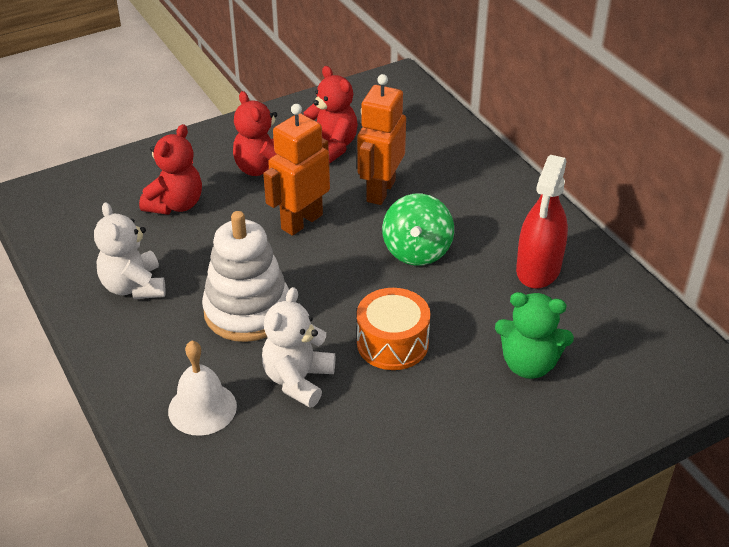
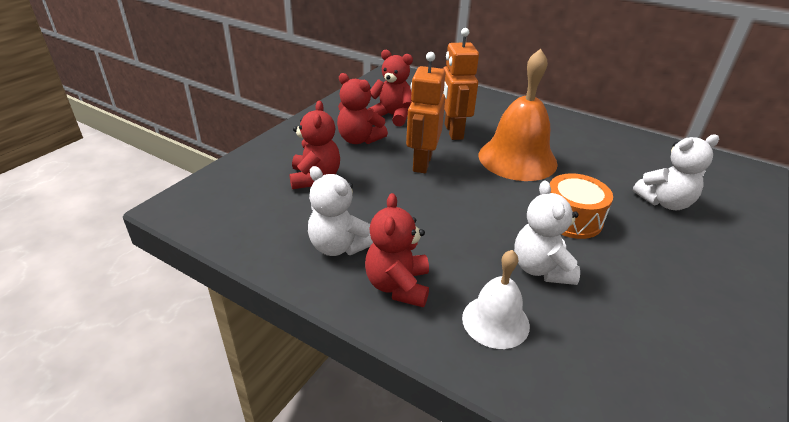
camera: 30 degrees left, 5 degrees down
white stacking toy [202,211,289,342] -> none
green spinning top [382,194,454,266] -> orange bell [479,48,558,181]
green teddy bear [495,292,574,379] -> white teddy bear [633,135,719,210]
red spray bottle [516,155,568,289] -> none
none -> red teddy bear [365,193,429,308]

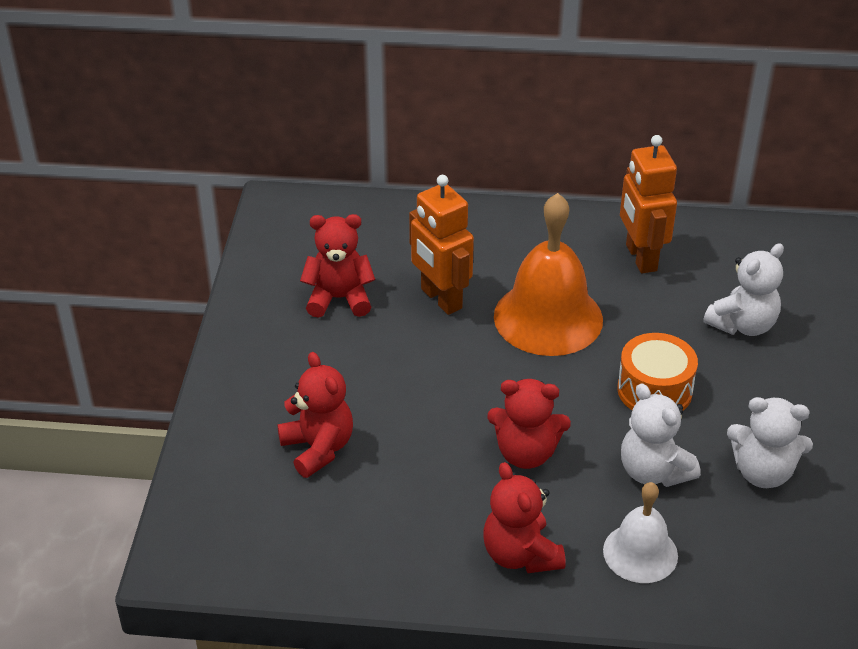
camera: 25 degrees left, 5 degrees up
white teddy bear [308,166,373,256] -> white teddy bear moved to [727,397,813,488]
red teddy bear [337,73,388,144] -> red teddy bear moved to [487,379,571,469]
orange robot [406,52,446,173] -> orange robot moved to [620,135,677,274]

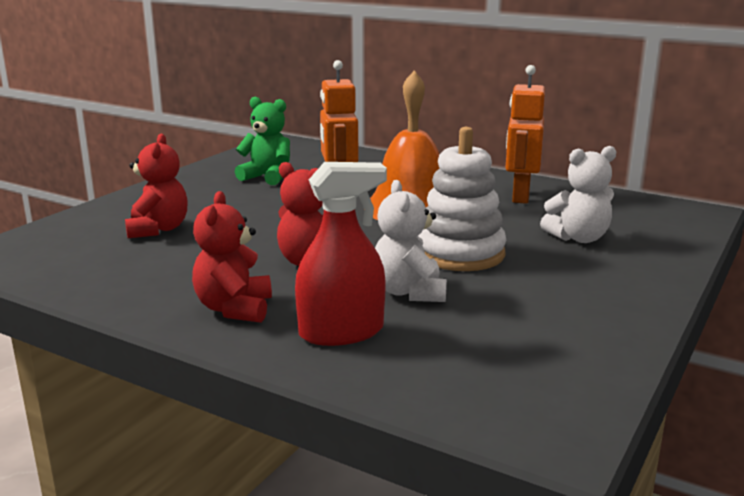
camera: 25 degrees right, 20 degrees down
red teddy bear [300,214,375,318] -> green teddy bear [235,97,290,185]
white bell [603,482,678,583] -> red spray bottle [295,162,387,346]
orange drum [617,333,698,411] -> white stacking toy [418,127,506,271]
white teddy bear [727,397,813,488] -> none

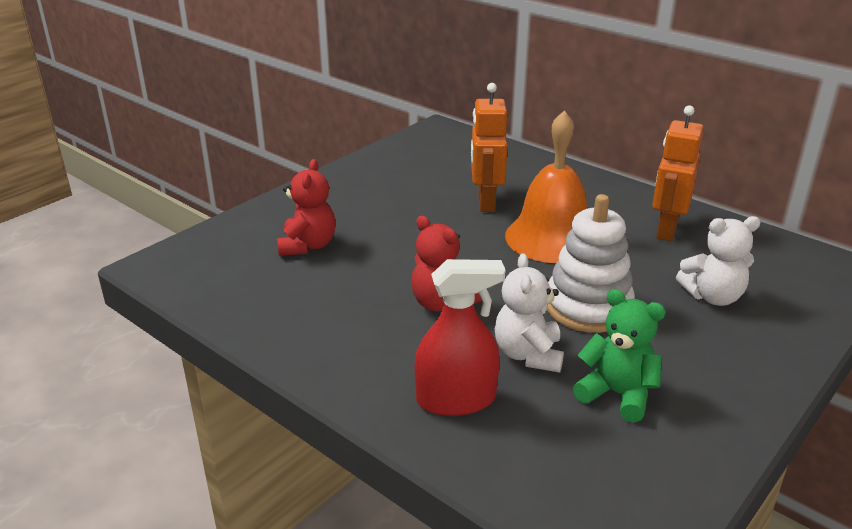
camera: 10 degrees right, 10 degrees up
red teddy bear [192,191,272,323] -> none
green teddy bear [235,97,290,185] -> green teddy bear moved to [573,289,666,423]

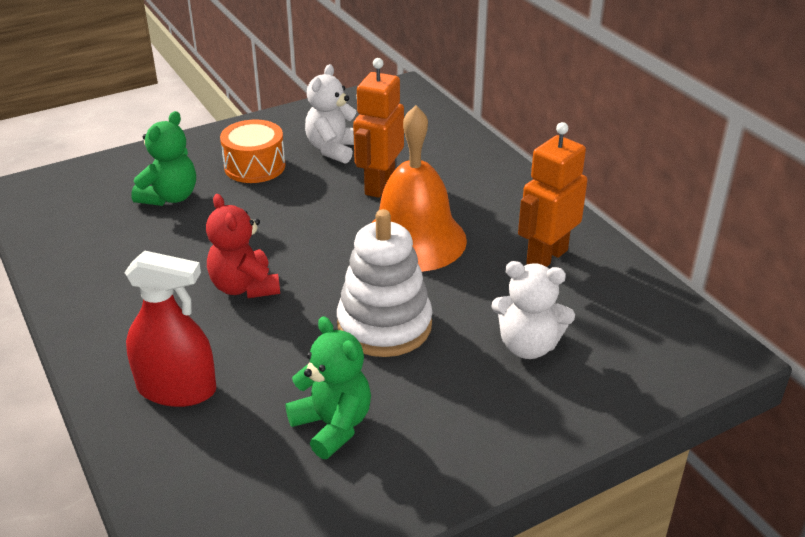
camera: 20 degrees right, 5 degrees up
red teddy bear [277,159,336,256] -> green teddy bear [131,111,196,206]
white teddy bear [495,253,564,373] -> white teddy bear moved to [305,64,356,164]
none -> orange drum [220,120,285,183]

